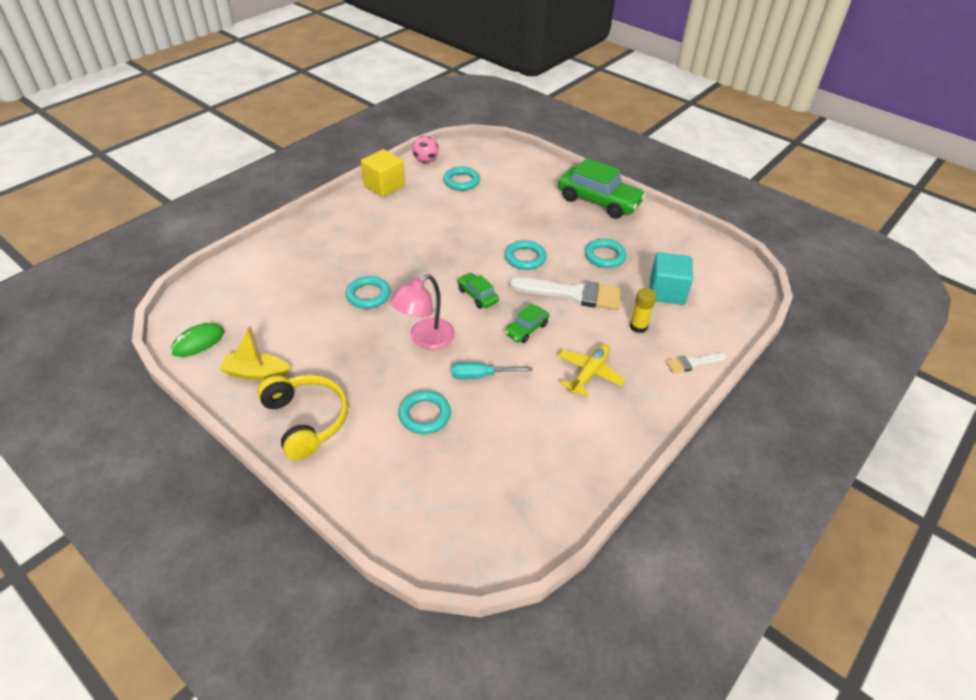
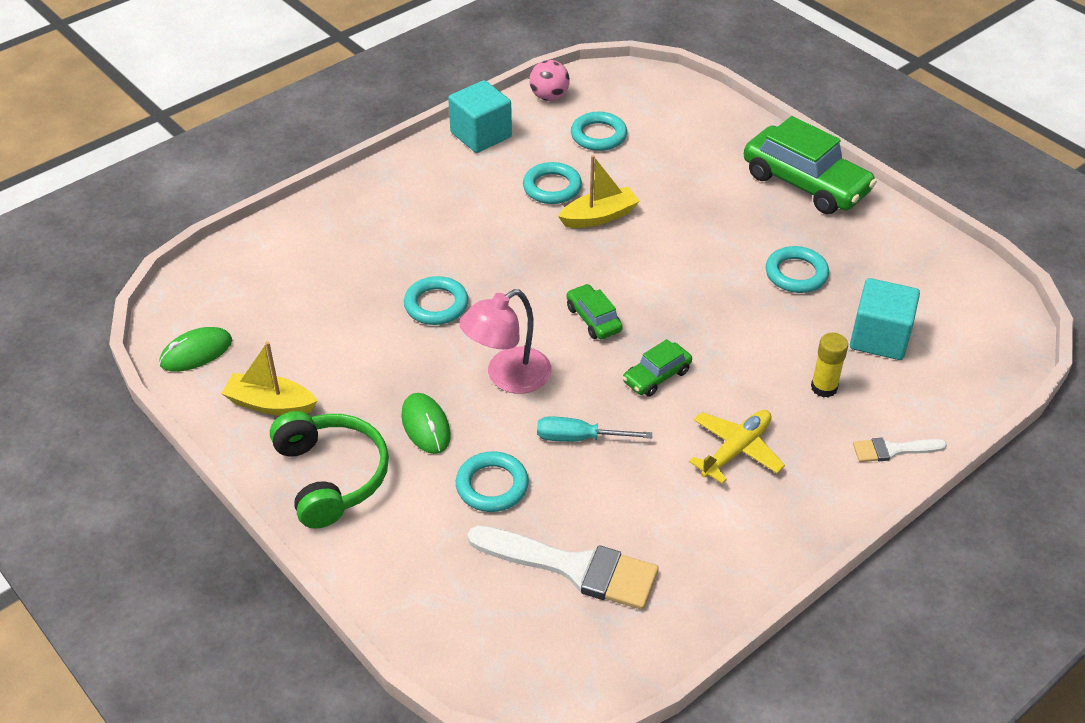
camera: 10 degrees right, 0 degrees up
yellow headphones [257,375,348,460] -> green headphones [270,411,389,529]
yellow cube [361,149,405,197] -> turquoise cube [448,80,512,153]
turquoise ring [505,240,546,270] -> turquoise ring moved to [523,162,582,204]
white brush [509,278,622,310] -> white brush moved to [467,525,659,610]
none -> green mouse [401,393,451,454]
none -> yellow boat [558,155,640,228]

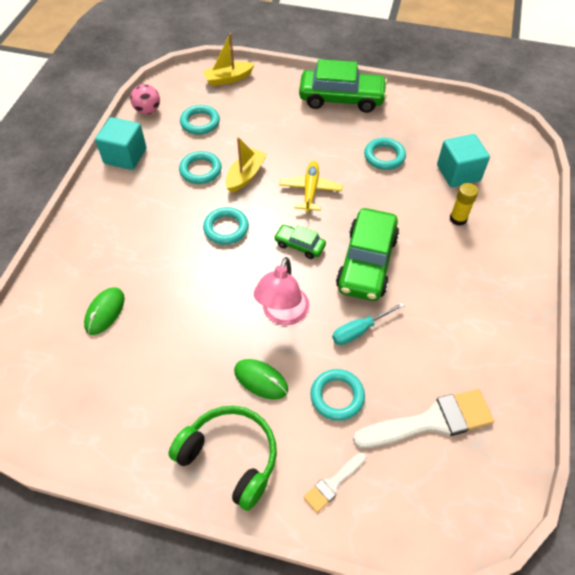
camera: 35 degrees left, 10 degrees up
green mouse [159,327,232,372] -> green mouse moved to [84,287,124,335]
yellow boat [221,342,317,416] -> yellow boat moved to [203,33,255,86]
turquoise ring [404,276,469,325] -> turquoise ring moved to [203,207,249,245]
green car [622,339,692,397] -> green car [336,208,399,301], size x2.03
yellow plane [689,410,785,484] -> yellow plane moved to [279,161,343,213]
white brush [853,438,947,462] -> white brush moved to [304,452,366,513]

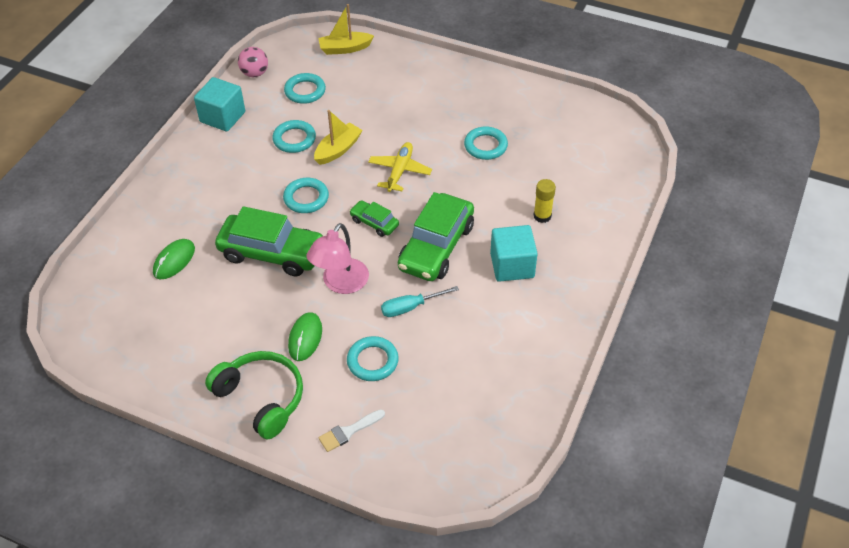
camera: 10 degrees right, 5 degrees down
green mouse [234,359,288,400] -> green mouse turned 60 degrees clockwise [288,312,322,361]
green car [299,59,387,113] -> green car moved to [215,206,323,277]
white brush [353,389,494,448] -> none
turquoise cube [437,134,490,187] -> turquoise cube moved to [490,225,538,282]

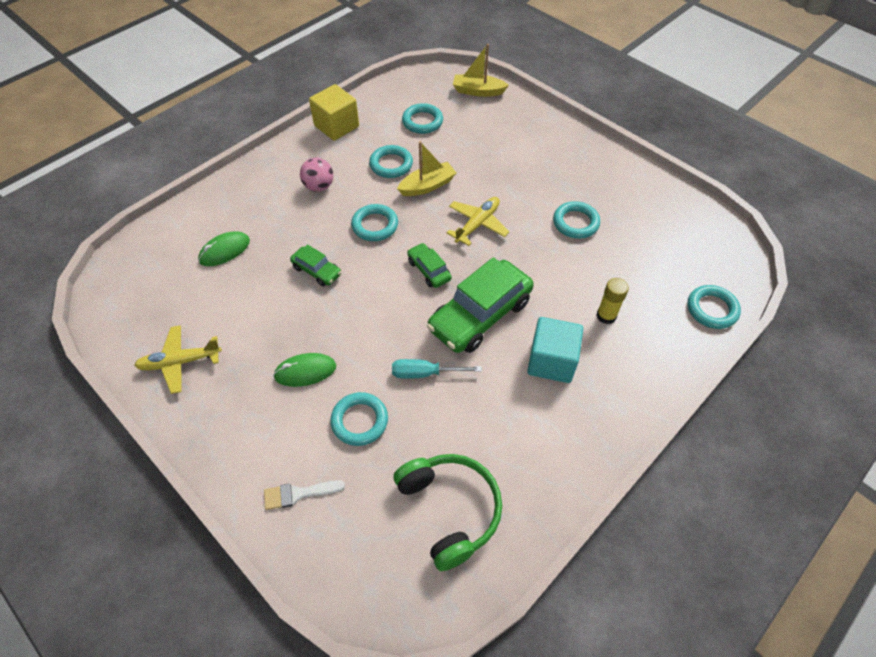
camera: 20 degrees right, 5 degrees up
turquoise cube [194,77,245,132] -> yellow cube [309,84,359,141]
green headphones [205,351,303,439] -> green headphones moved to [393,454,502,571]
green car [215,206,323,277] -> green car [290,244,341,287], size x0.49
pink ball [238,47,268,77] -> pink ball moved to [300,158,333,192]
green mouse [288,312,322,361] -> green mouse turned 45 degrees clockwise [273,353,336,387]
pink lamp [306,223,369,294] -> none
none -> yellow plane [134,325,222,394]
none -> turquoise ring [688,285,741,329]

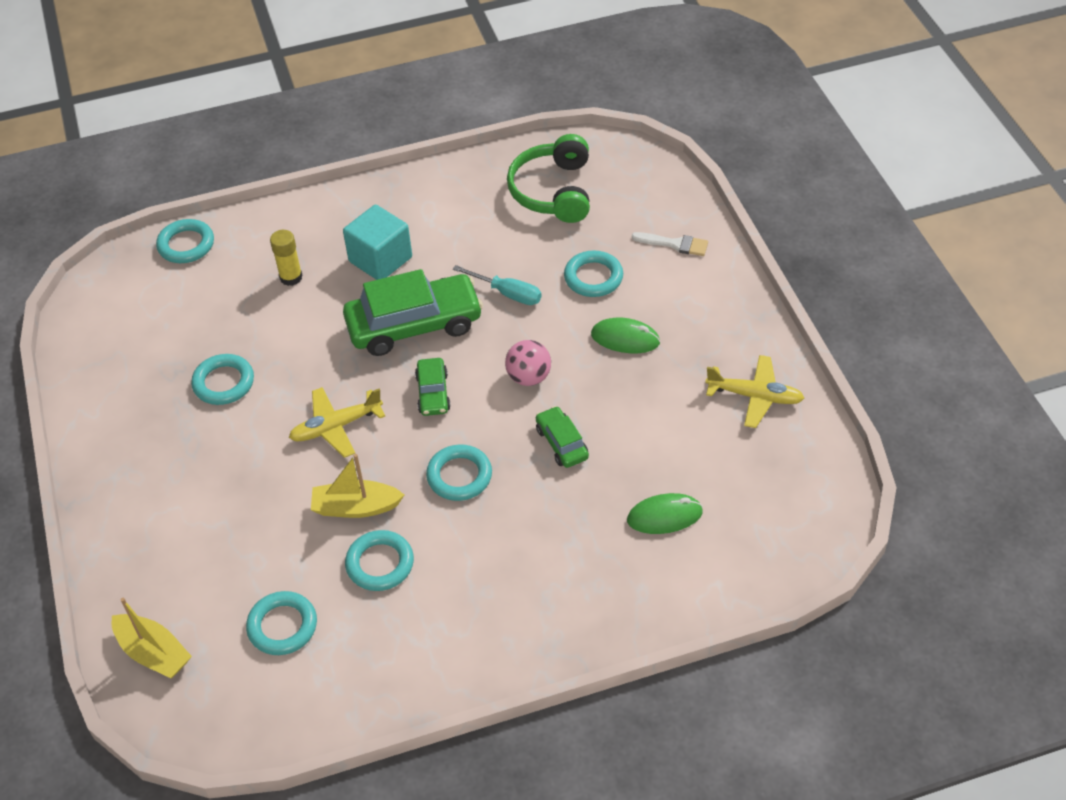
camera: 150 degrees left, 5 degrees down
pink ball [300,158,333,192] -> pink ball moved to [505,340,551,386]
yellow cube [309,84,359,141] -> none

